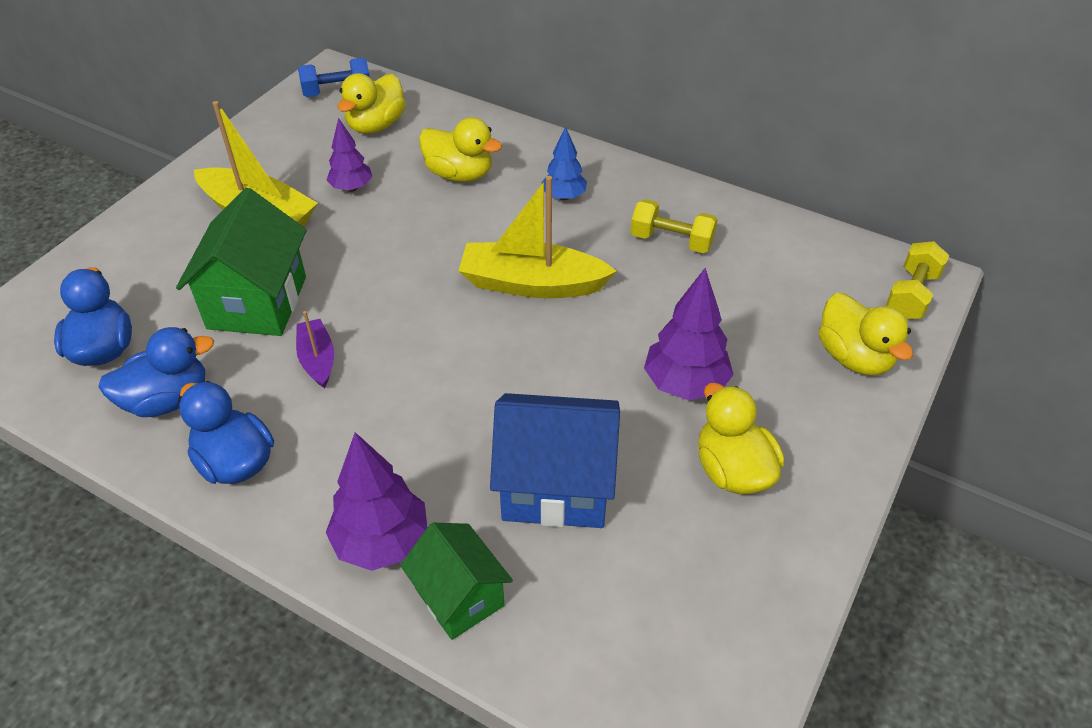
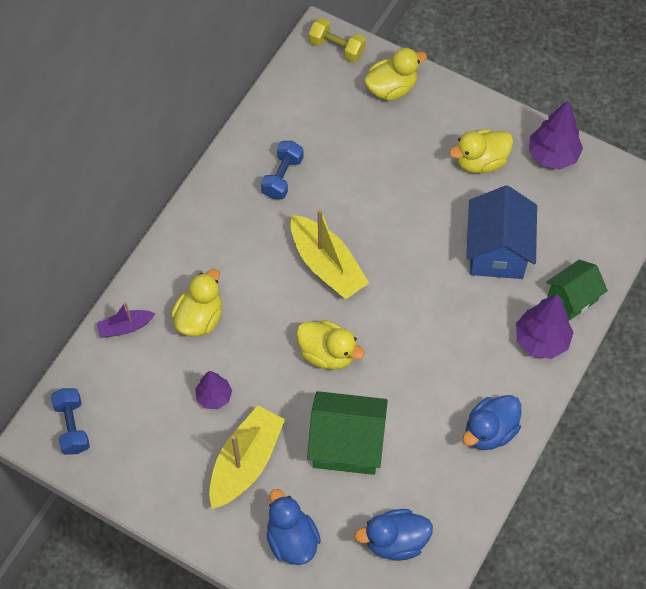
camera: 90 degrees left, 15 degrees up
blue duck [98,327,214,417] -> blue duck moved to [266,489,321,565]
purple boat [296,311,334,388] -> purple boat moved to [96,302,156,337]
yellow duck [338,73,406,134] -> yellow duck moved to [296,320,365,370]
yellow boat [459,176,617,298] -> yellow boat turned 45 degrees counterclockwise [291,209,369,299]
blue tree [541,126,587,200] -> none
yellow dumbbell [631,199,718,253] -> blue dumbbell [261,141,304,199]
purple tree [644,268,734,400] -> purple tree moved to [529,101,583,170]

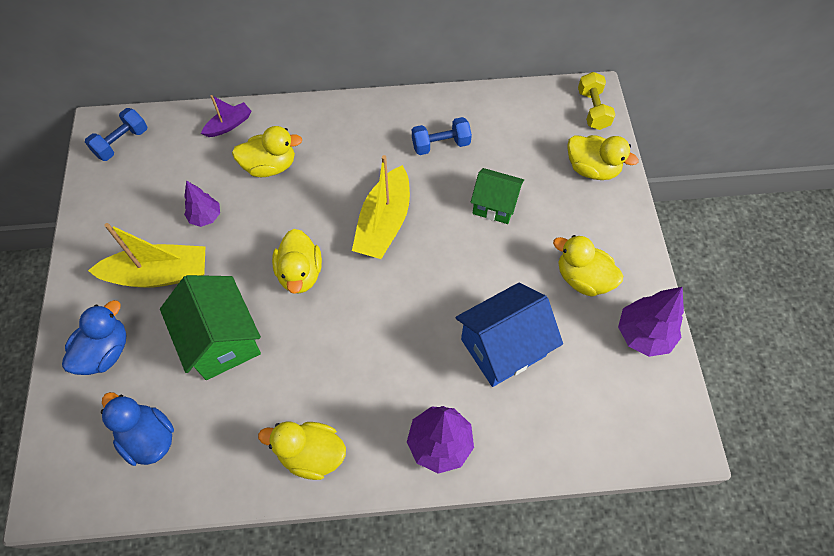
camera: 55 degrees right, 0 degrees up
purple boat [96,302,156,337] -> purple boat turned 105 degrees clockwise [201,95,252,137]
blue duck [463,395,521,450] -> yellow duck [258,421,346,480]
green house [546,260,608,321] -> green house moved to [471,168,524,224]

